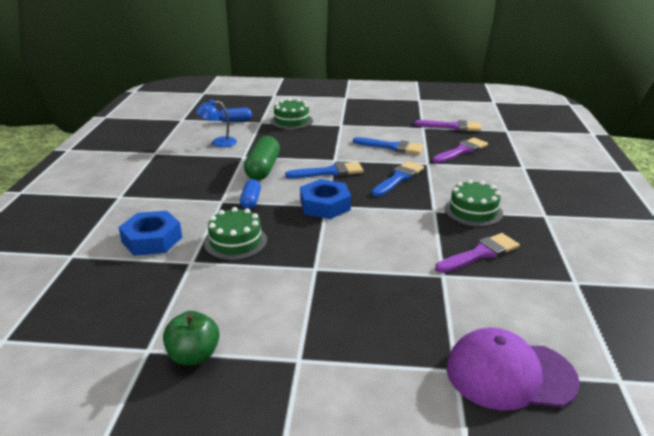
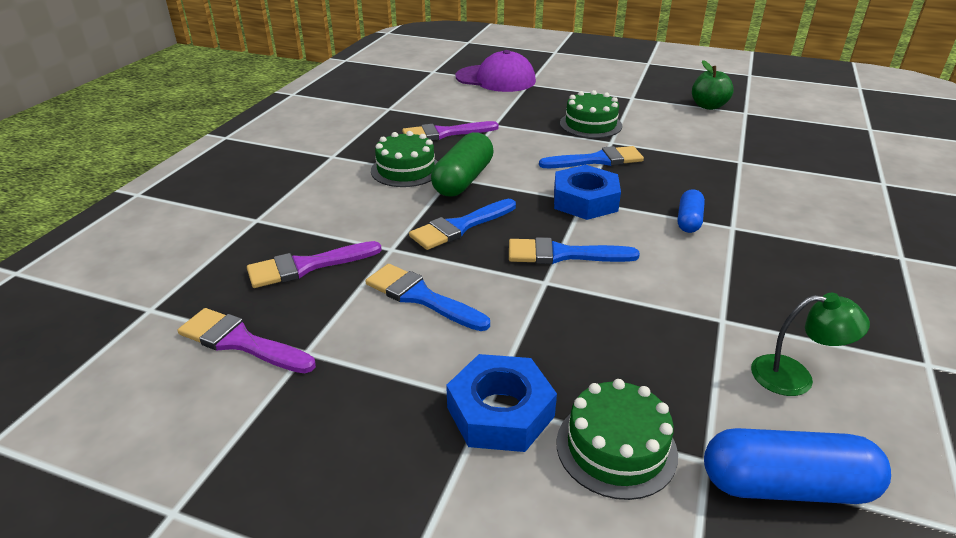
camera: 165 degrees left, 5 degrees up
blue nut [118,211,182,256] -> blue nut moved to [446,354,557,452]
blue lamp [196,100,237,148] -> green lamp [751,293,870,396]
green cake [204,207,267,260] -> green cake moved to [560,90,622,138]
blue capsule [219,108,252,122] -> blue capsule [704,428,891,504], size x1.72
green capsule [244,136,280,180] -> green capsule moved to [431,132,494,197]
none -> blue brush [539,146,644,168]

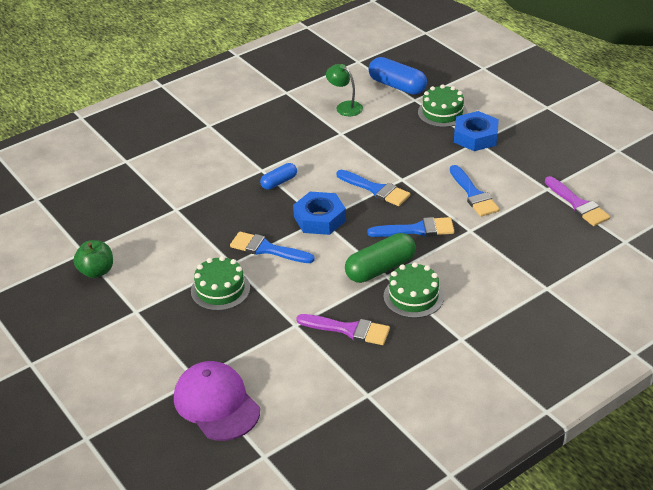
camera: 145 degrees left, 5 degrees up
purple brush [247,241,382,288] -> none

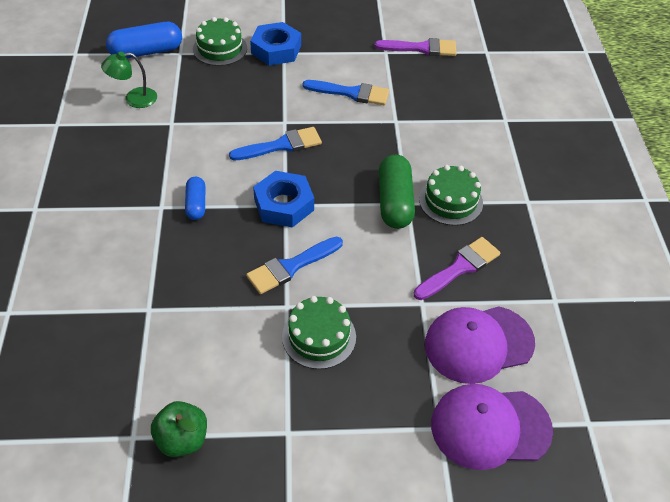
camera: 60 degrees left, 10 degrees up
blue brush [367,217,454,237] -> none
none -> purple cap [425,306,535,384]

